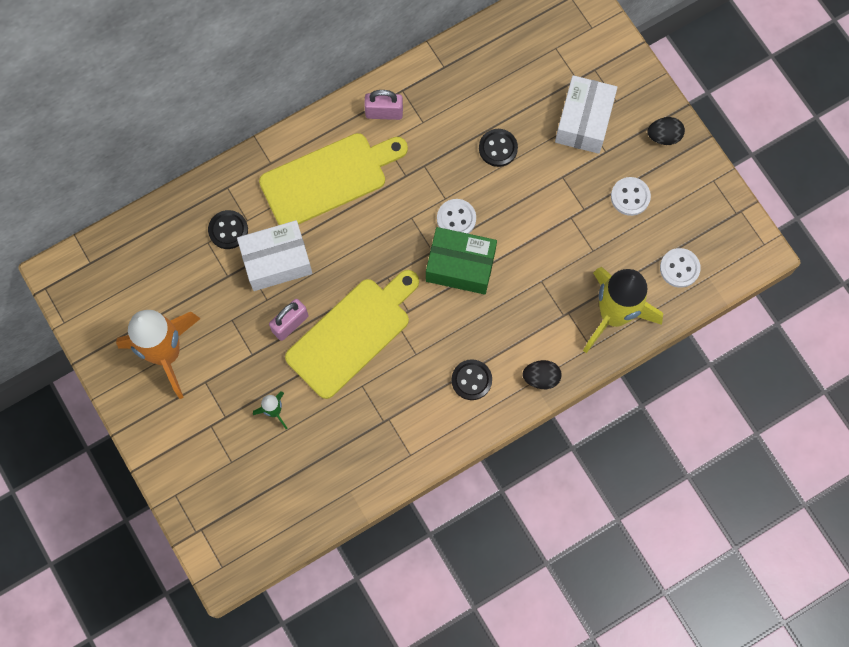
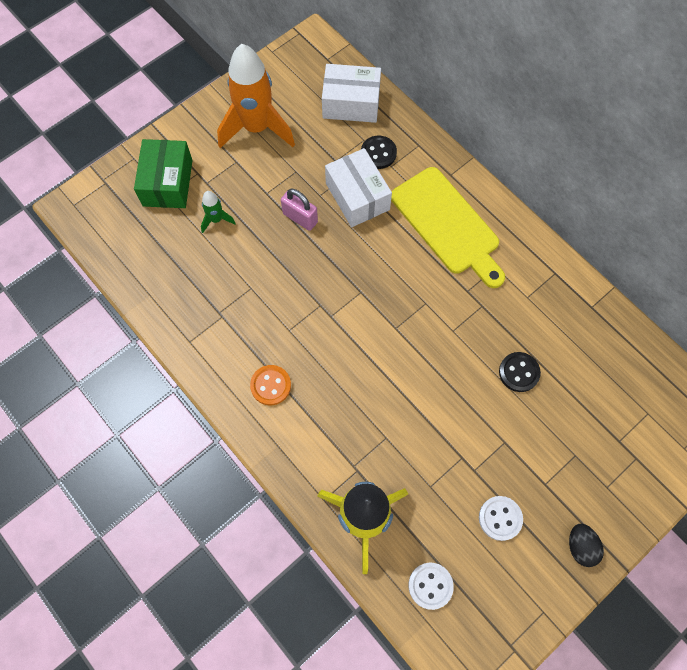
camera: 80 degrees right, 5 degrees down
yellow cutting board [285,270,419,399] -> none
pink padlock [364,90,403,120] -> none
green box [426,227,497,295] -> green box moved to [134,139,193,208]
white button [437,199,476,234] -> none
black button [452,359,492,400] -> orange button [250,365,291,405]
black egg [523,360,562,389] -> none
white box [555,75,618,154] -> white box moved to [322,64,381,123]

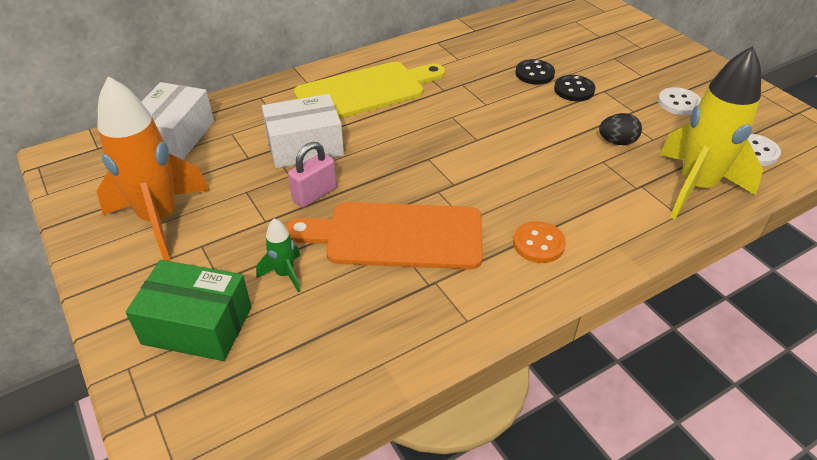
camera: 80 degrees left, 25 degrees down
black button [361,136,397,169] -> black button moved to [554,75,595,101]
black egg [569,524,604,567] -> black egg moved to [599,113,642,145]
none -> orange cutting board [286,202,483,269]

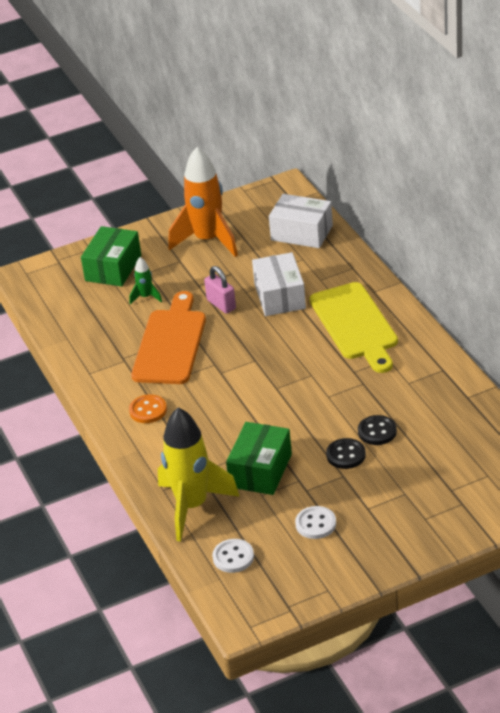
camera: 100 degrees right, 5 degrees down
black egg [599,113,642,145] -> green box [226,422,292,495]

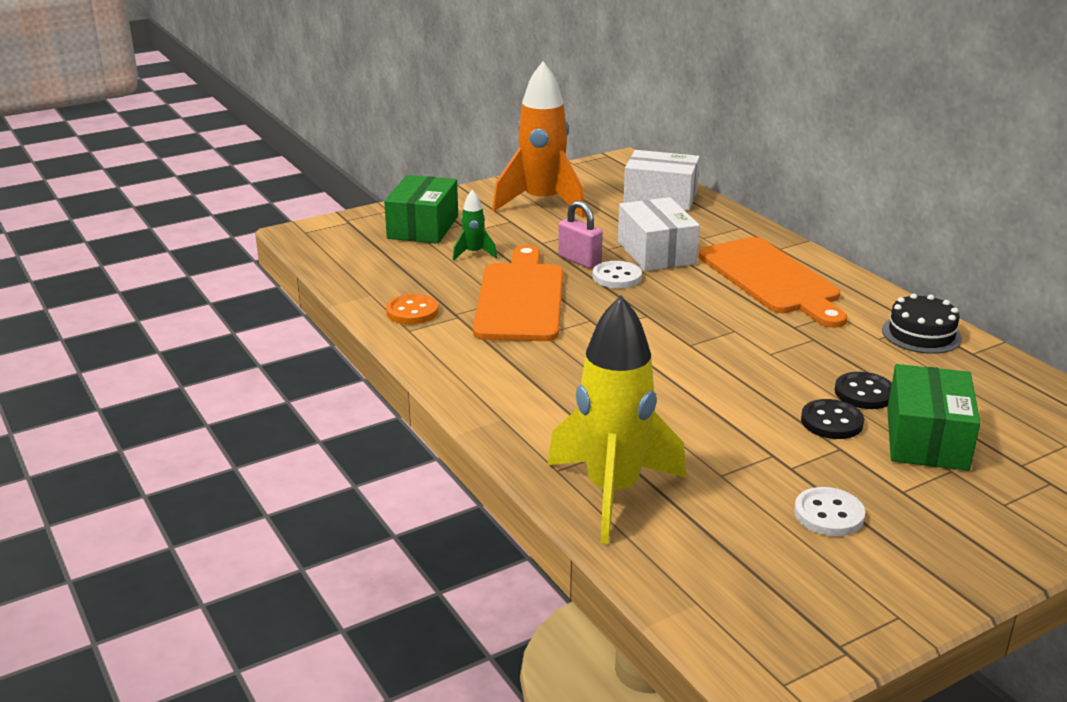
camera: 10 degrees left, 10 degrees down
orange button [129,394,167,423] -> orange button moved to [386,294,438,324]
white button [212,539,254,573] -> white button moved to [593,261,642,288]
green box [226,422,292,495] -> green box moved to [887,364,980,471]
yellow cutting board [310,282,398,373] -> orange cutting board [699,237,847,328]
none -> black cake [882,293,962,354]

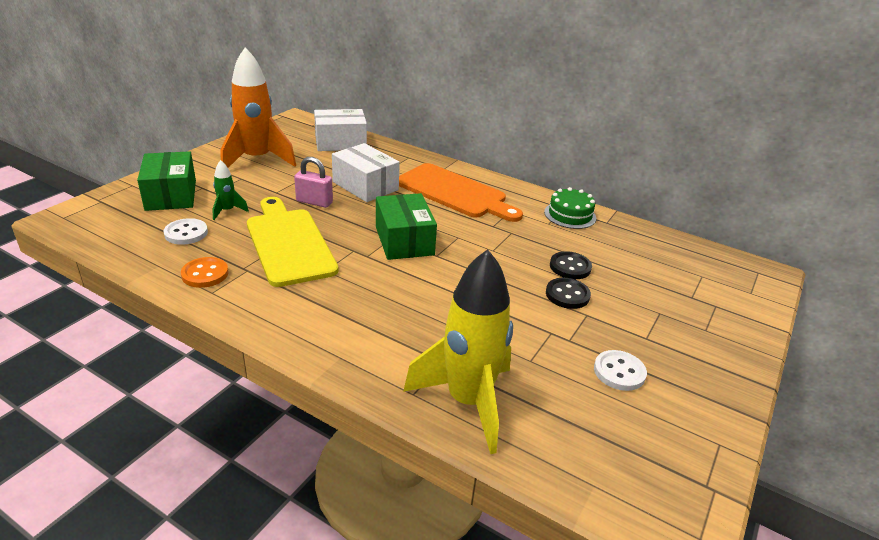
camera: 30 degrees left, 5 degrees up
orange cutting board [473,245,563,341] -> yellow cutting board [247,197,339,287]
white button [593,261,642,288] -> white button moved to [163,218,208,245]
black cake [882,293,962,354] -> green cake [544,187,596,229]
green box [887,364,980,471] -> green box moved to [376,193,437,260]

